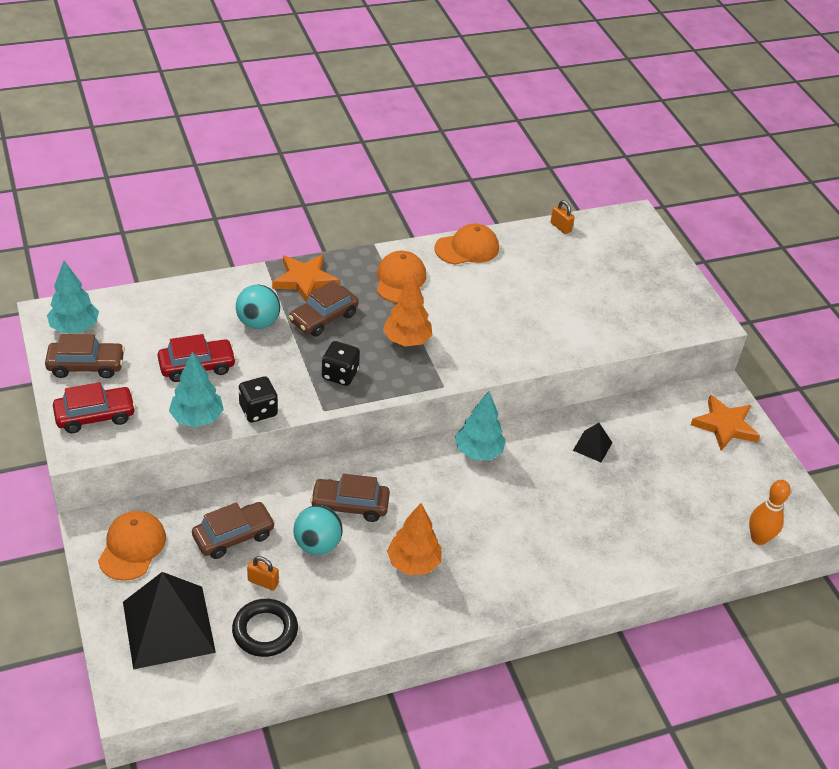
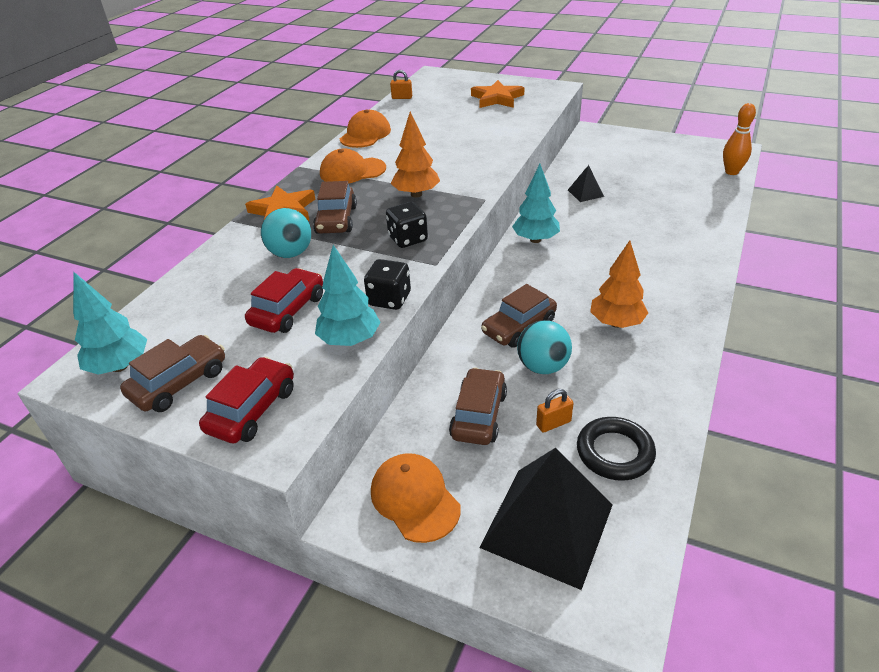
camera: 40 degrees left, 5 degrees down
orange cap [377,251,426,303] -> orange cap turned 60 degrees counterclockwise [320,148,386,184]
orange star [691,395,760,451] -> orange star moved to [471,80,525,108]

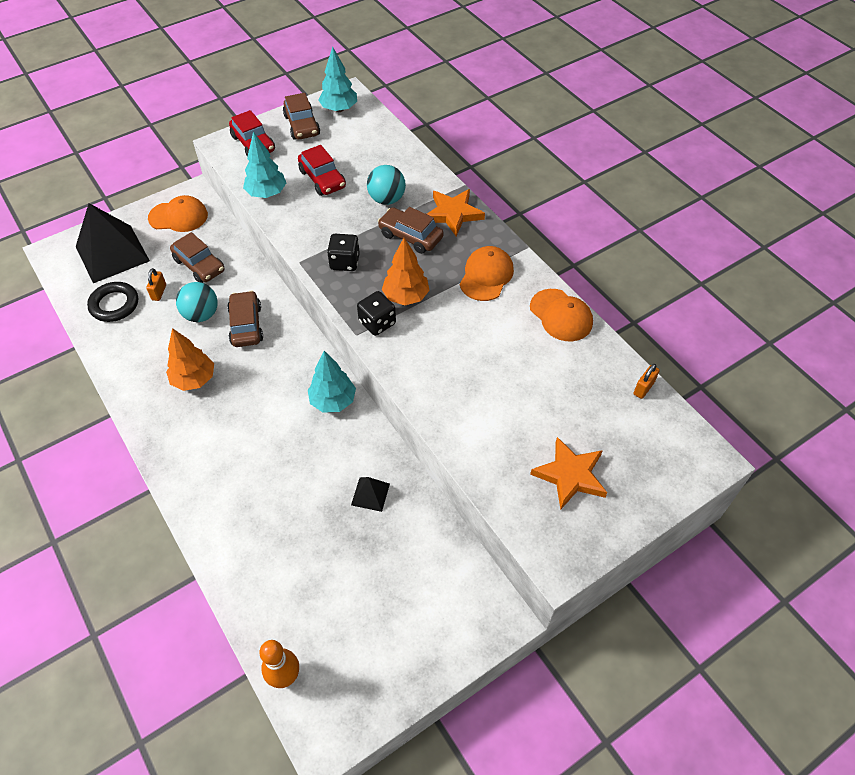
camera: 120 degrees right, 15 degrees up
black dice [364,259,411,310] -> black dice moved to [357,291,396,336]

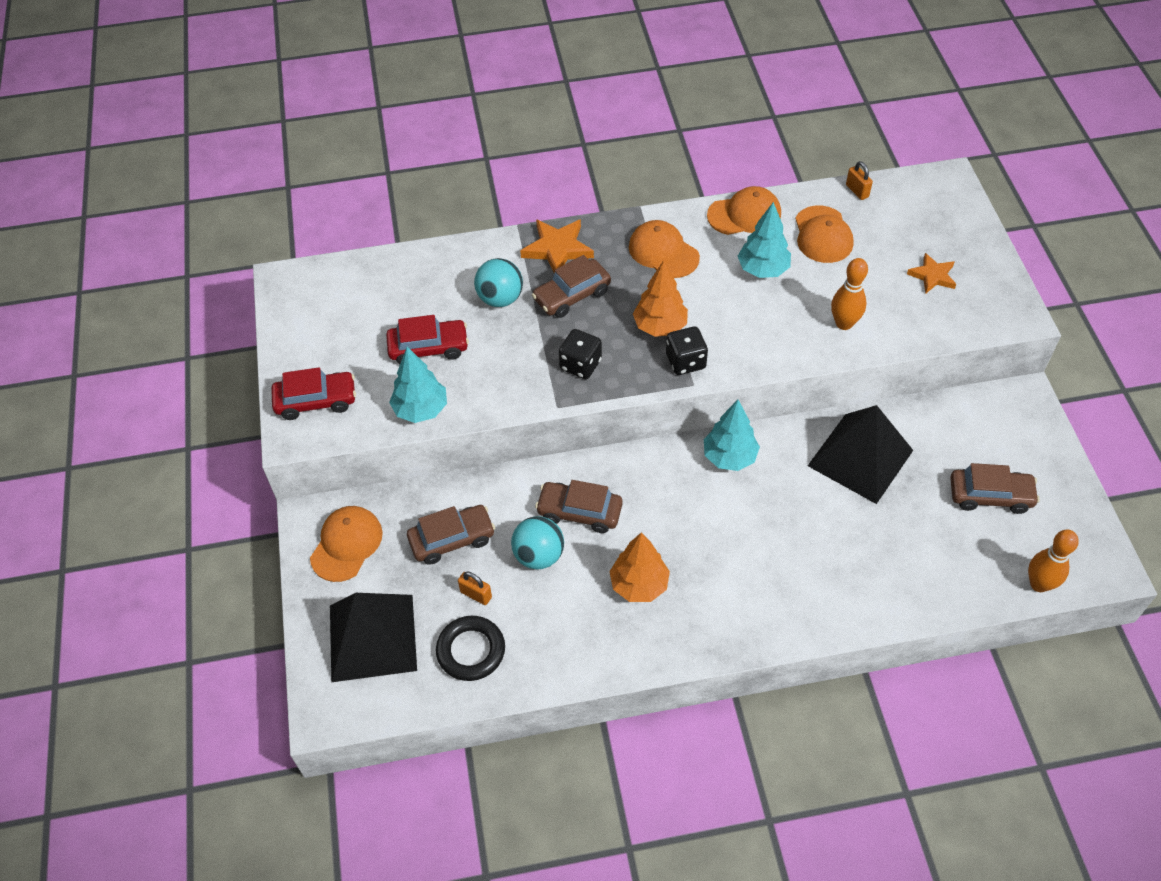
camera: 65 degrees left, 0 degrees up
brown car [283,93,320,140] -> brown car moved to [950,463,1040,514]
turquoise tree [318,46,357,112] -> turquoise tree moved to [738,202,791,278]
black pyramid [351,477,390,512] -> black pyramid [808,405,913,504], size x2.23
orange star [530,437,607,510] -> orange star [907,253,956,293], size x0.66
none -> orange cap [795,205,854,263]
none -> orange bowling pin [831,258,868,330]

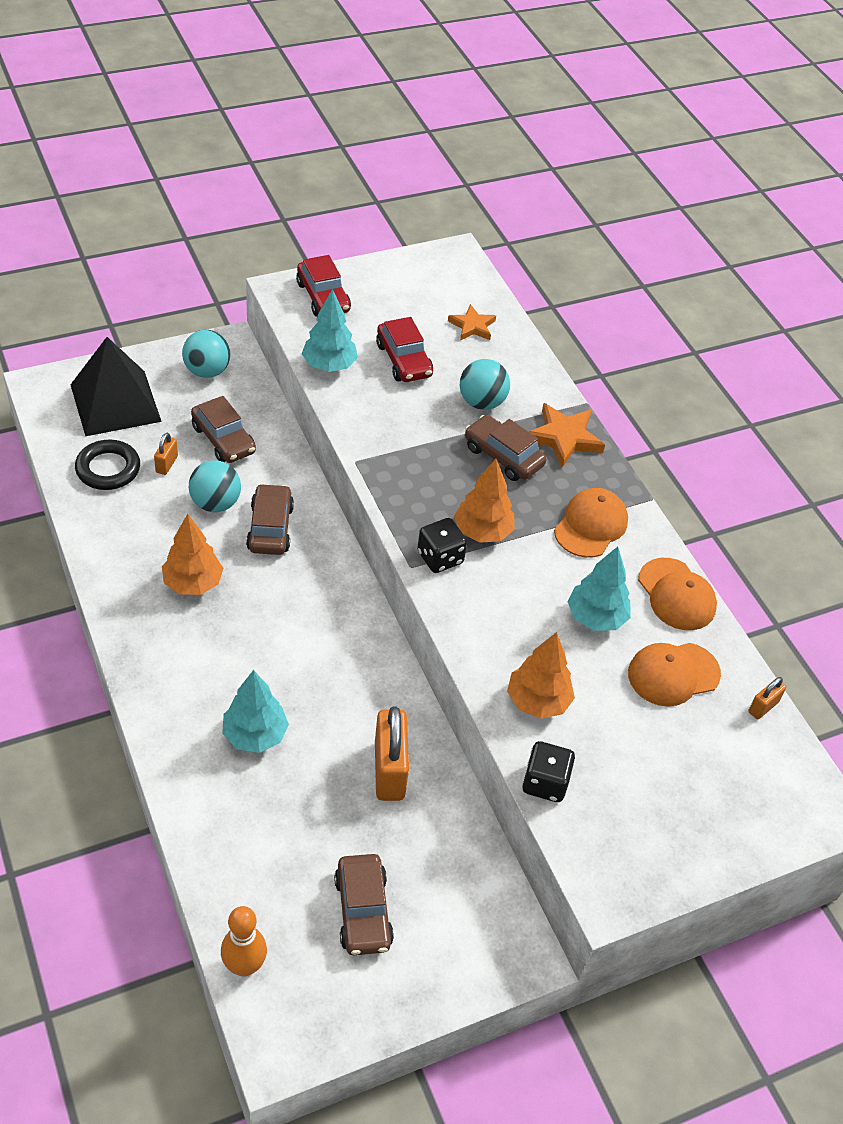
camera: 70 degrees right, 5 degrees down
orange cap [310,506,383,582] -> turquoise ball [182,330,231,378]
black dice [559,329,602,379] -> black dice moved to [522,741,575,802]
turquoise tree [704,400,760,471] -> turquoise tree moved to [222,670,289,753]
black pyramid [808,405,913,504] -> orange padlock [375,706,409,801]
orange bowling pin [831,258,868,330] -> orange tree [507,632,575,719]
orange star [907,253,956,293] -> orange star moved to [448,304,496,340]

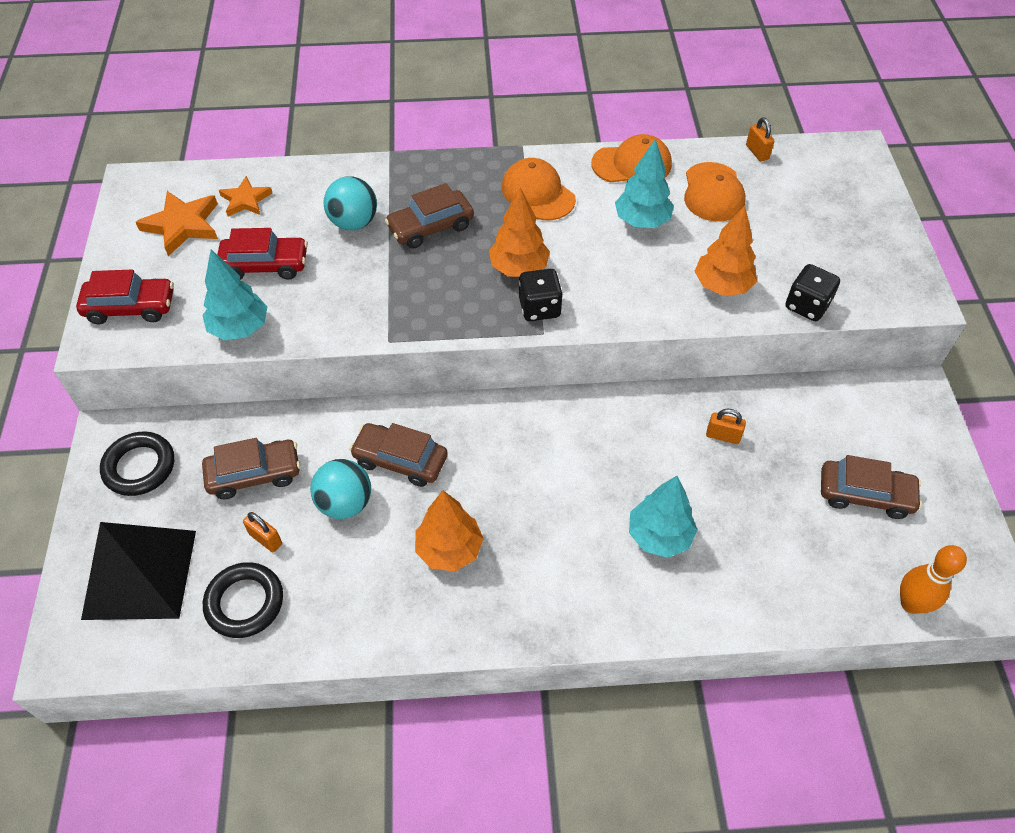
camera: 65 degrees left, 5 degrees up
turquoise ball [182,330,231,378] -> black ring [100,431,174,496]
orange padlock [375,706,409,801] -> orange padlock [706,409,746,444], size x0.49
orange star [529,403,605,467] -> orange star moved to [136,191,218,256]

